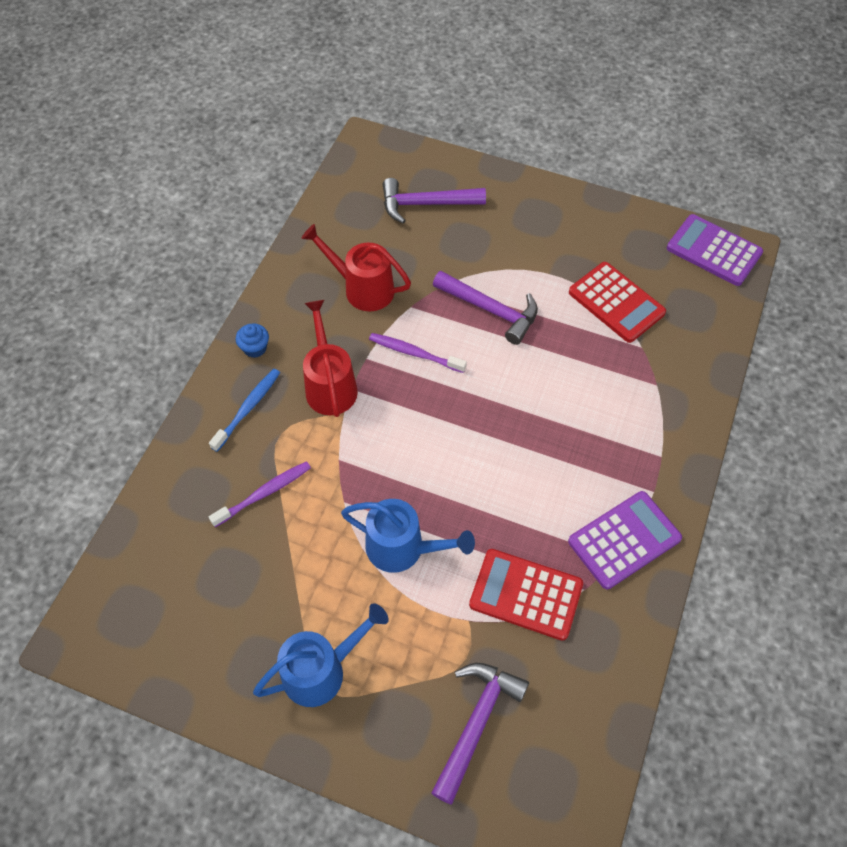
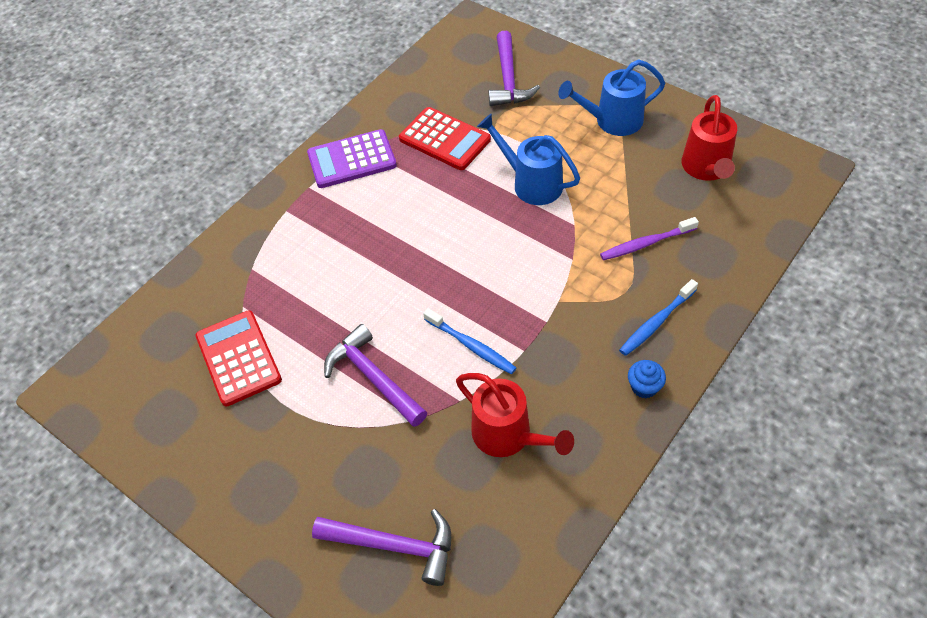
camera: 160 degrees left, 5 degrees down
red watering can [303,300,358,417] -> red watering can moved to [681,95,737,181]
purple toothbrush [369,333,467,373] -> blue toothbrush [423,308,516,374]
purple hammer [431,663,529,804] -> purple hammer turned 45 degrees counterclockwise [488,31,540,106]
purple calculator [667,214,763,286] -> none

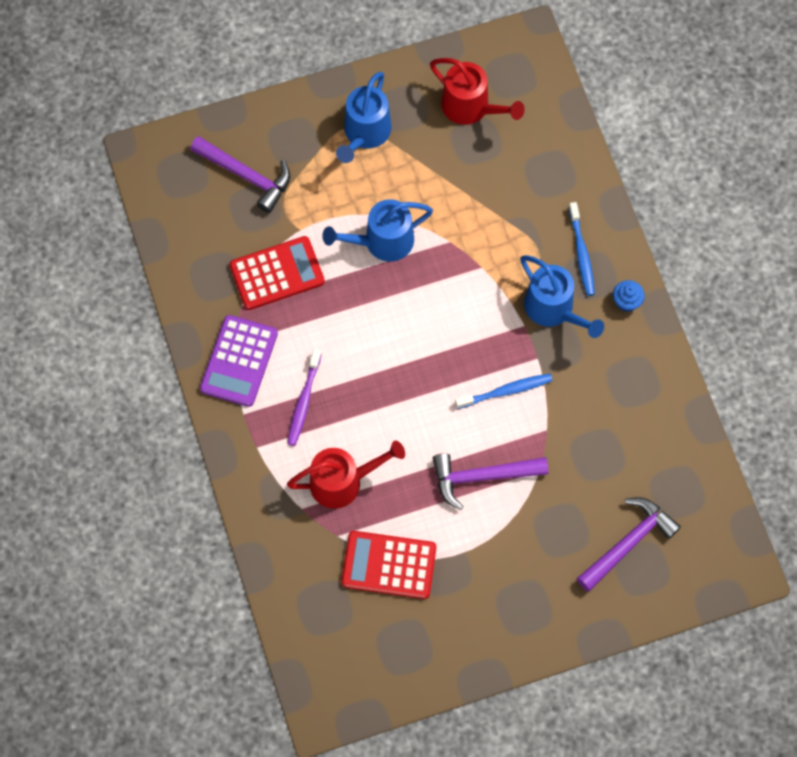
camera: 60 degrees left, 15 degrees up
red watering can [456,373,574,457] -> red watering can moved to [287,440,405,509]
purple toothbrush [600,217,699,260] -> purple toothbrush moved to [287,349,322,446]
none -> blue watering can [520,255,604,338]

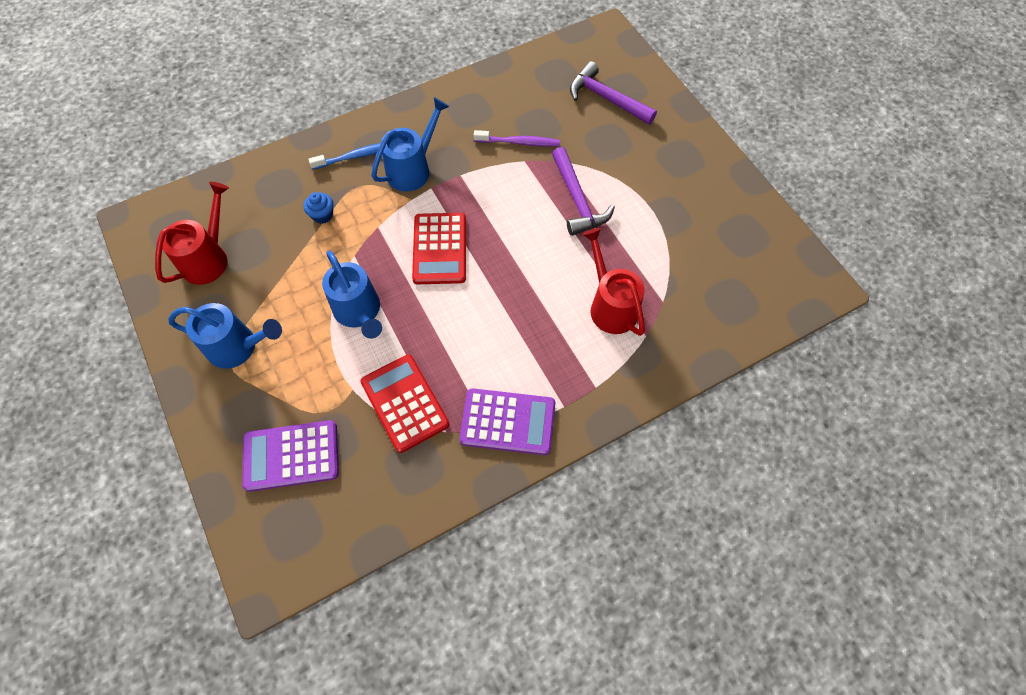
camera: 100 degrees left, 5 degrees down
purple hammer [190,136,290,213] -> purple calculator [242,420,339,492]
purple toothbrush [287,349,322,446] -> purple toothbrush moved to [474,130,560,147]
red calculator [341,531,437,599] -> red calculator moved to [412,213,466,284]
blue toothbrush [455,373,553,409] -> none
blue cupcake [613,280,645,312] -> blue cupcake moved to [304,192,334,224]

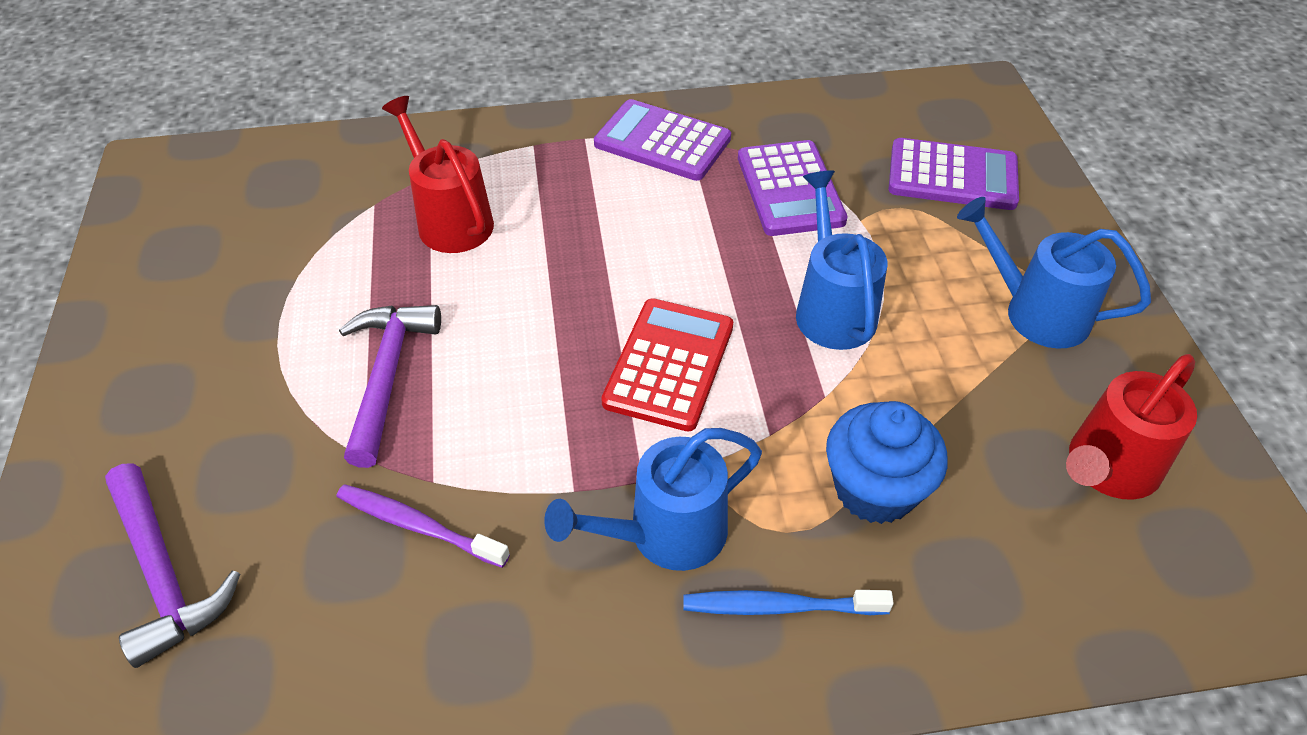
camera: 160 degrees left, 15 degrees down
blue cupcake [304,192,334,224] -> blue cupcake [826,401,948,524], size x1.89
red calculator [360,354,449,453] -> purple calculator [738,140,847,236]
red watering can [582,228,645,336] -> red watering can turned 150 degrees clockwise [382,96,494,253]

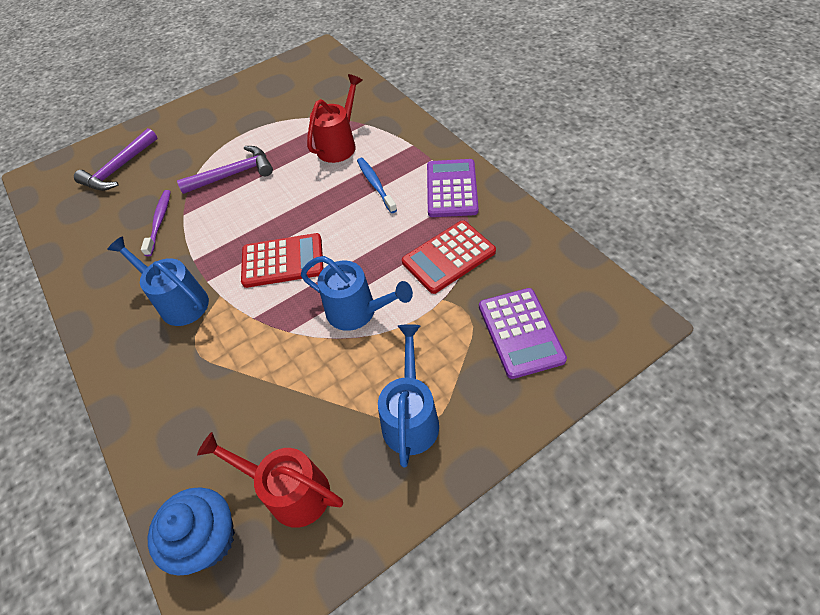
camera: 70 degrees right, 5 degrees up
blue toothbrush [683,590,894,615] -> blue toothbrush moved to [357,158,397,213]
purple calculator [738,140,847,236] -> red calculator [402,220,496,294]
blue watering can [796,170,887,350] -> blue watering can turned 60 degrees clockwise [301,256,413,331]
blue cupcake [826,401,948,524] -> blue cupcake moved to [148,488,235,576]

